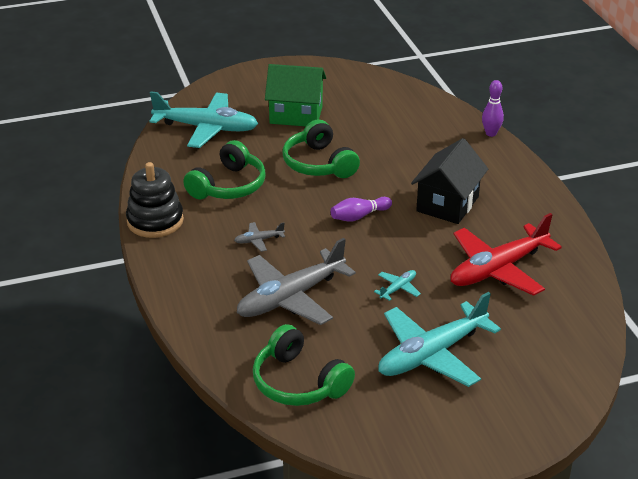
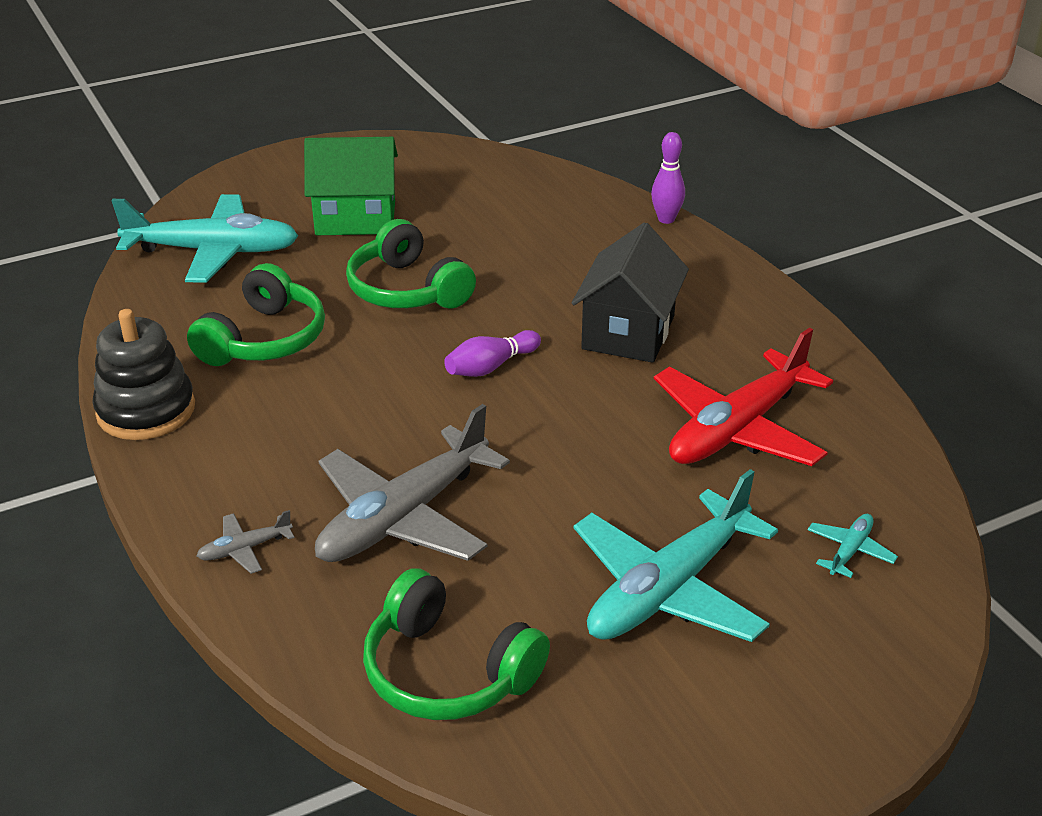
camera: 10 degrees left, 0 degrees up
grey plane [234,222,285,252] -> grey plane moved to [197,510,294,574]
turquoise plane [374,270,421,301] -> turquoise plane moved to [808,514,898,578]

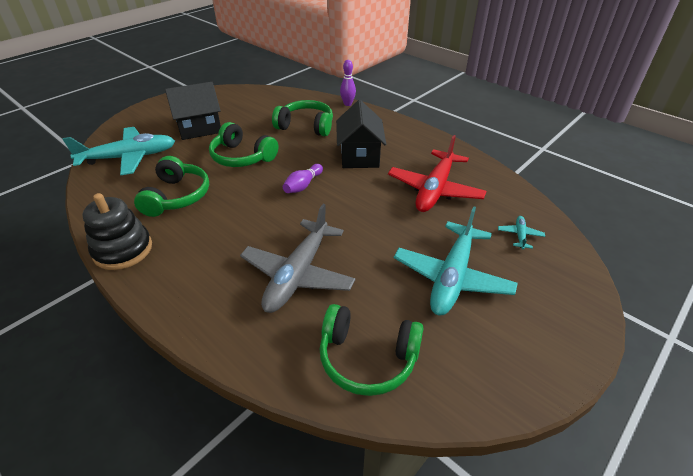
camera: 20 degrees left, 5 degrees up
grey plane [197,510,294,574] -> none
green house [304,137,398,235] -> black house [165,82,221,140]
none -> green headphones [272,100,333,136]

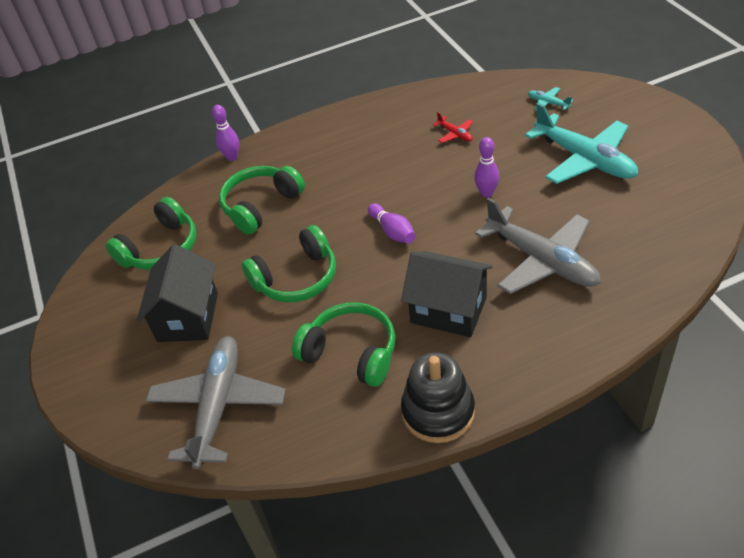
camera: 60 degrees left, 5 degrees up
turquoise plane [63,127,175,175] -> grey plane [146,336,286,469]
green headphones [320,304,424,396] -> green headphones moved to [105,197,197,270]
black house [336,100,386,168] -> black house moved to [401,251,493,337]
red plane [388,135,487,212] -> red plane [433,112,473,143], size x0.41
none -> purple bowling pin [474,137,499,197]

